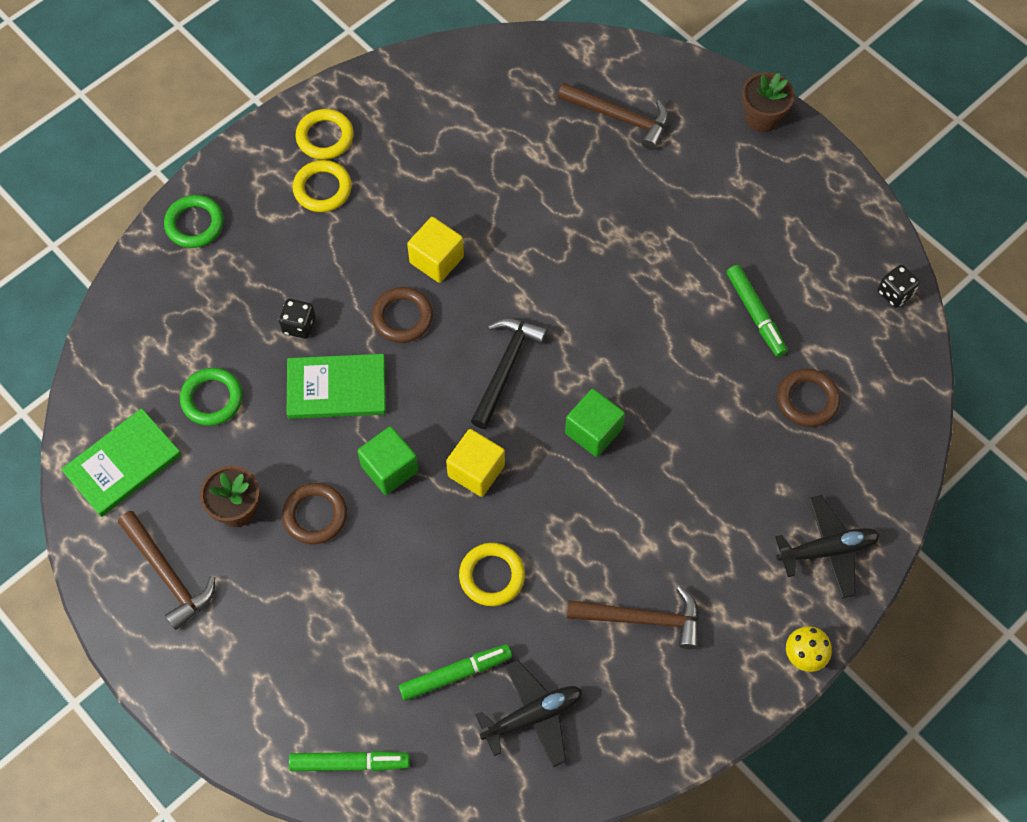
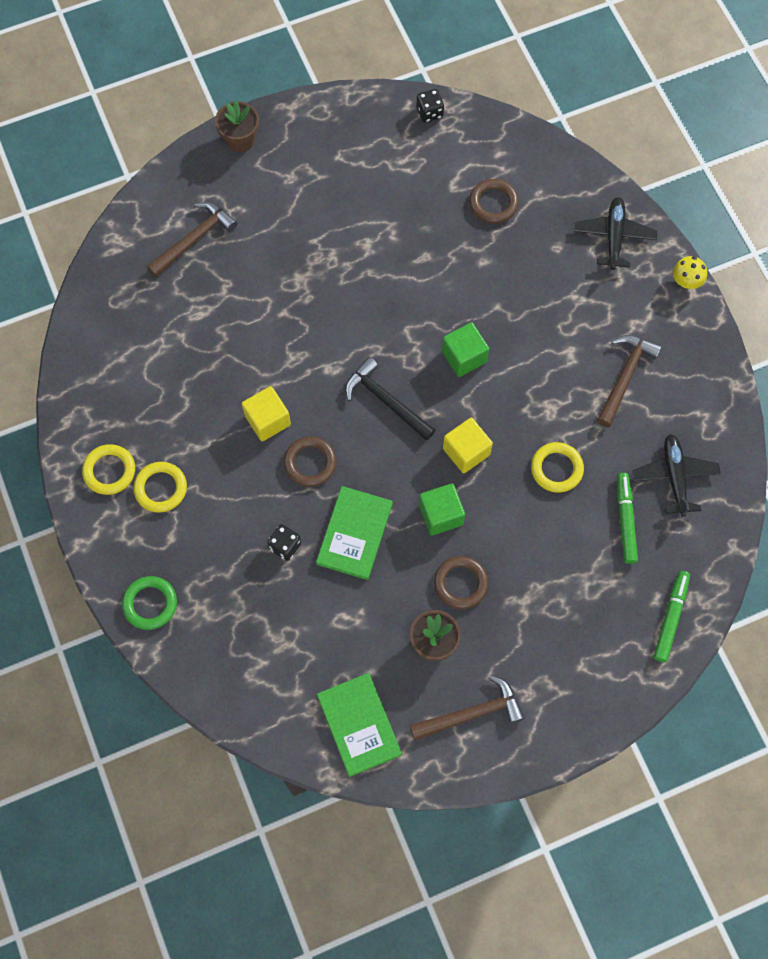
camera: 70 degrees left, 5 degrees up
green ring [180,368,243,426] -> none
green marker [727,265,788,357] -> none

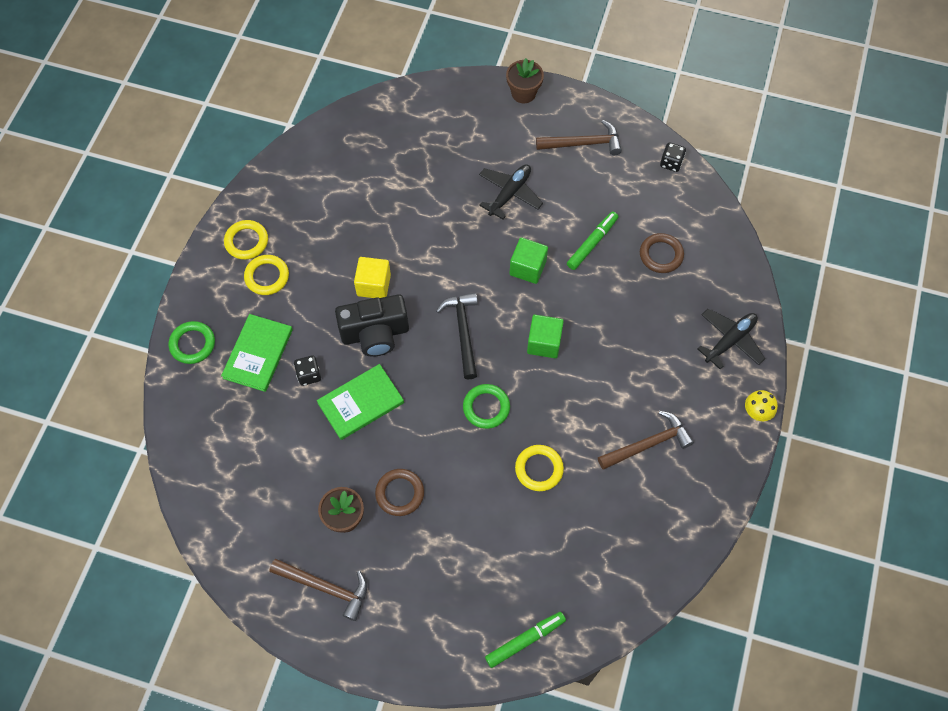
camera: 40 degrees right, 5 degrees down
brown hammer [147,202,238,277] -> brown hammer moved to [536,120,622,155]
brown ring [284,436,337,487] -> black camera [335,294,409,357]
green book [317,673,402,777] -> green book moved to [221,314,293,392]
green cube [419,483,465,536] -> green cube moved to [510,238,548,284]
yellow cube [443,418,493,473] -> green ring [463,384,510,429]
green marker [617,473,638,564] -> green marker moved to [567,211,618,270]
black plane [632,434,721,517] -> black plane moved to [479,164,543,219]

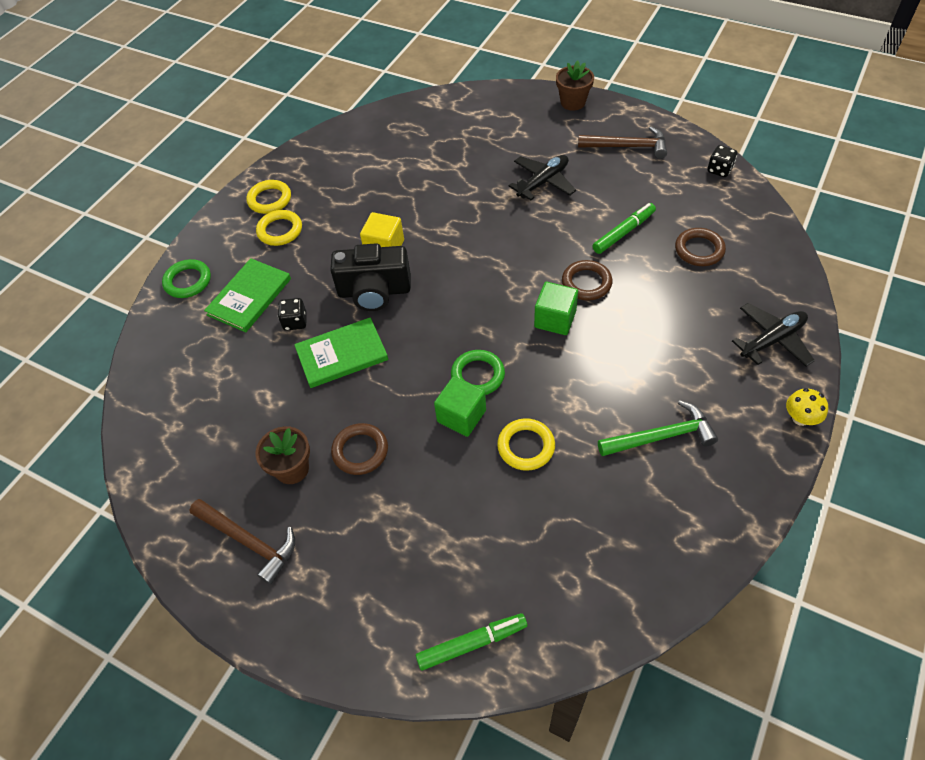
camera: 15 degrees right, 10 degrees down
black hammer [436,292,478,379] -> none
green cube [510,238,548,284] -> green cube moved to [434,376,486,437]
brown hammer [598,411,694,470] -> green hammer [598,400,718,456]
none -> brown ring [562,260,612,301]

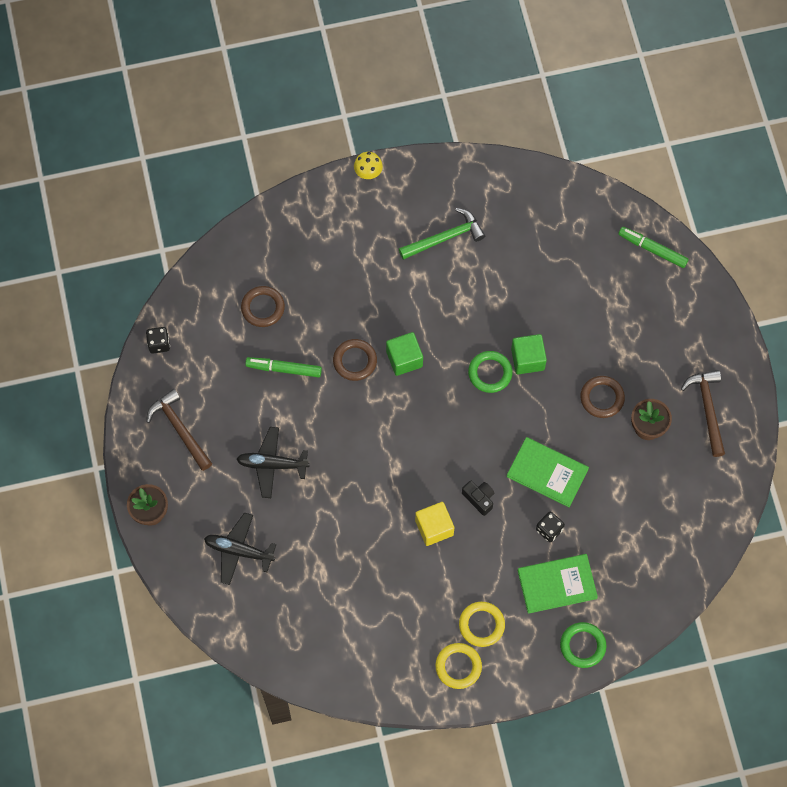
camera: 135 degrees left, 15 degrees up
black camera [330,243,411,311] -> black camera [462,481,494,516], size x0.50
yellow ring [497,418,555,471] -> none
green hammer [598,400,718,456] -> green hammer turned 120 degrees clockwise [399,208,485,260]
black plane [732,303,815,366] -> black plane moved to [204,512,277,585]

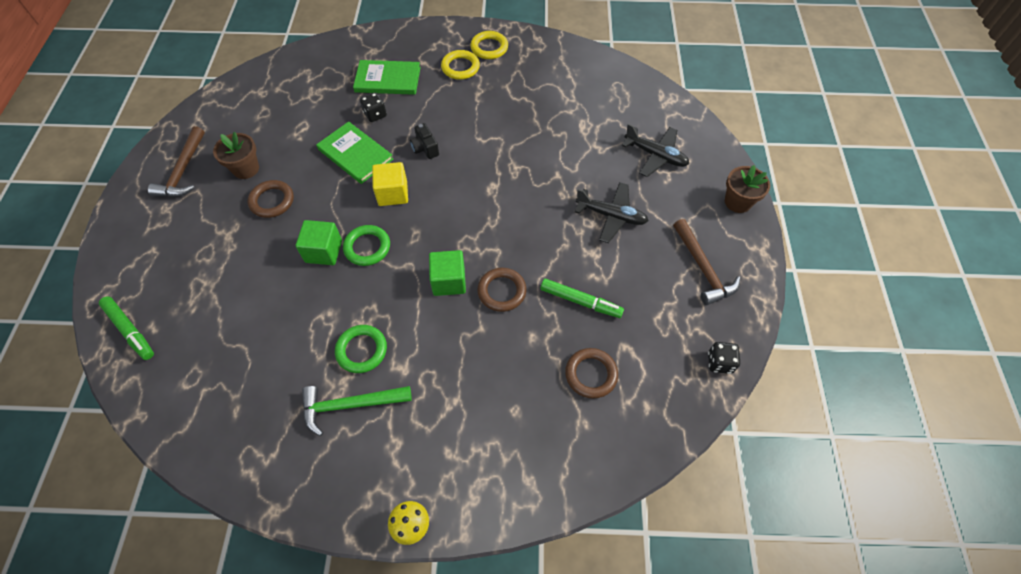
camera: 165 degrees left, 10 degrees down
yellow cube [415,502,454,546] -> yellow cube moved to [372,162,408,206]
green ring [560,622,607,668] -> green ring moved to [335,325,387,373]

